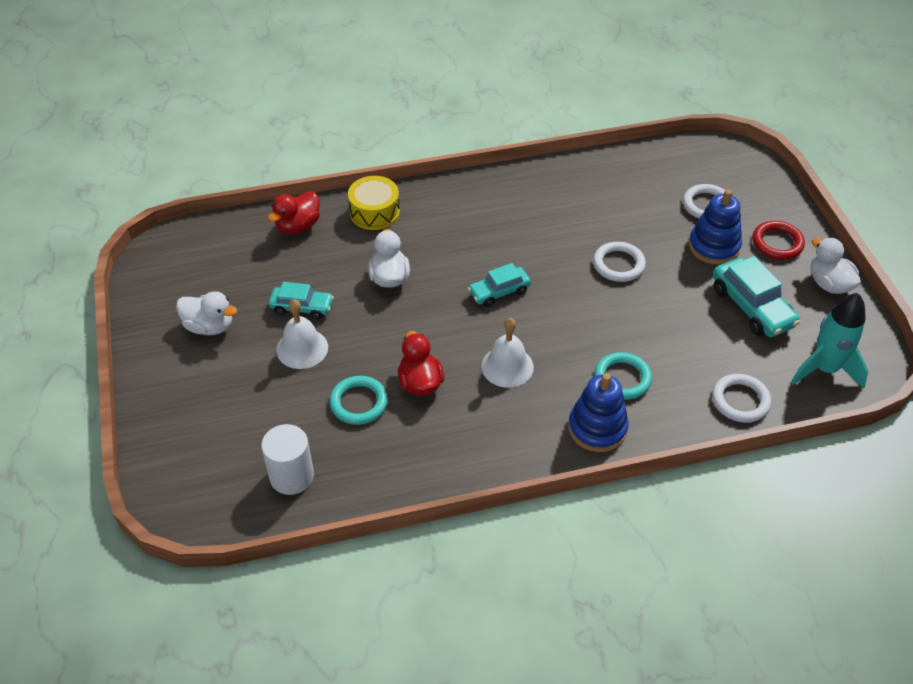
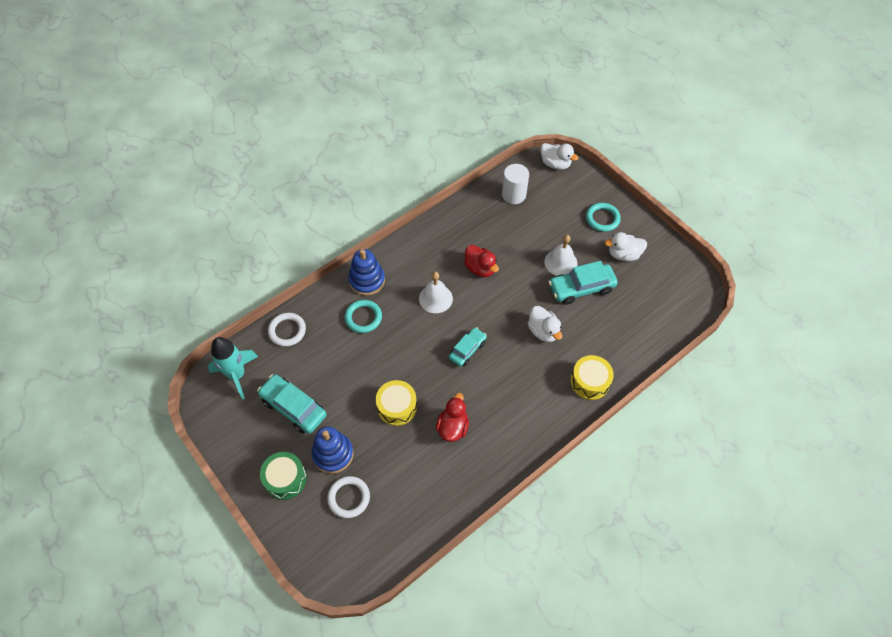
camera: 155 degrees right, 10 degrees up
red duck [268,191,320,234] -> red duck moved to [436,393,469,442]
turquoise car [269,282,334,319] -> turquoise car [549,261,618,305], size x1.57
turquoise ring [330,376,388,425] -> turquoise ring moved to [586,203,621,232]
white ring [593,242,646,282] -> yellow drum [376,380,417,426]
red ring [752,221,805,260] -> green drum [260,452,306,500]
white duck [810,238,861,294] -> white duck moved to [541,143,578,170]

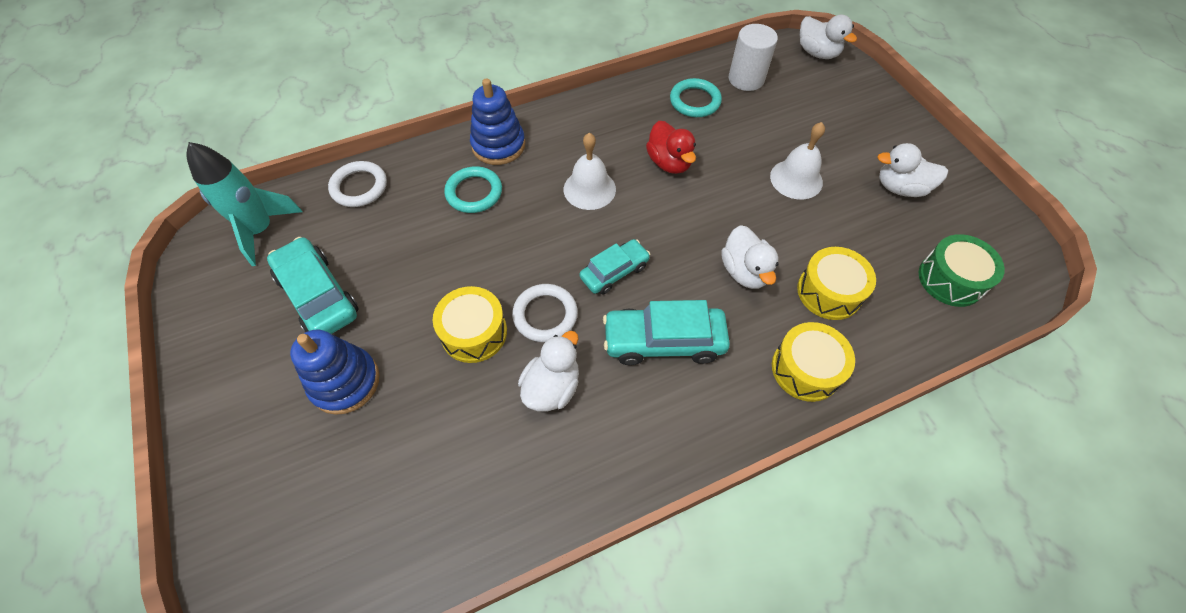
camera: 15 degrees right, 0 degrees up
green drum [260,452,306,500] -> green drum moved to [919,234,1005,307]
white ring [327,476,370,518] -> white ring moved to [512,284,578,342]
red duck [436,393,469,442] -> white duck [518,331,579,412]
turquoise car [549,261,618,305] -> turquoise car moved to [603,300,730,365]
turquoise ring [586,203,621,232] -> turquoise ring moved to [670,78,722,117]
none -> yellow drum [797,247,876,320]

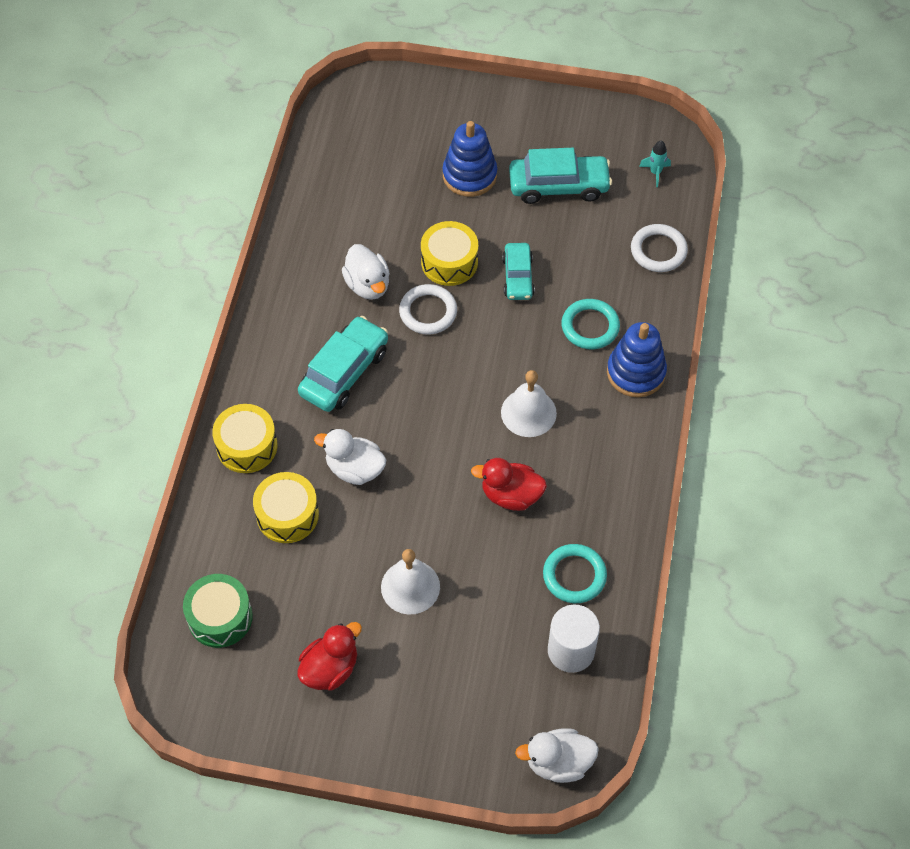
camera: 125 degrees right, 0 degrees up
turquoise rocket [187,142,302,266] -> turquoise rocket [639,140,671,187], size x0.45
turquoise car [580,239,650,294] -> turquoise car moved to [502,243,535,300]
white duck [877,143,948,197] -> red duck [297,622,362,690]

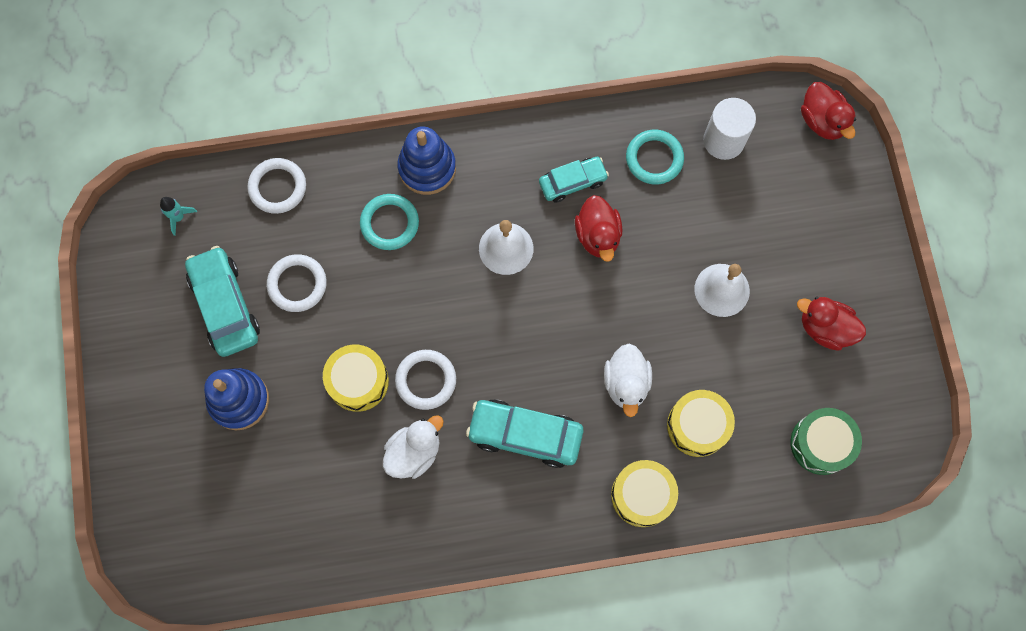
camera: 110 degrees left, 15 degrees up
turquoise car [502,243,535,300] -> turquoise car moved to [539,157,609,203]
white duck [515,728,599,783] -> red duck [801,82,856,140]
none -> white ring [267,254,327,312]

